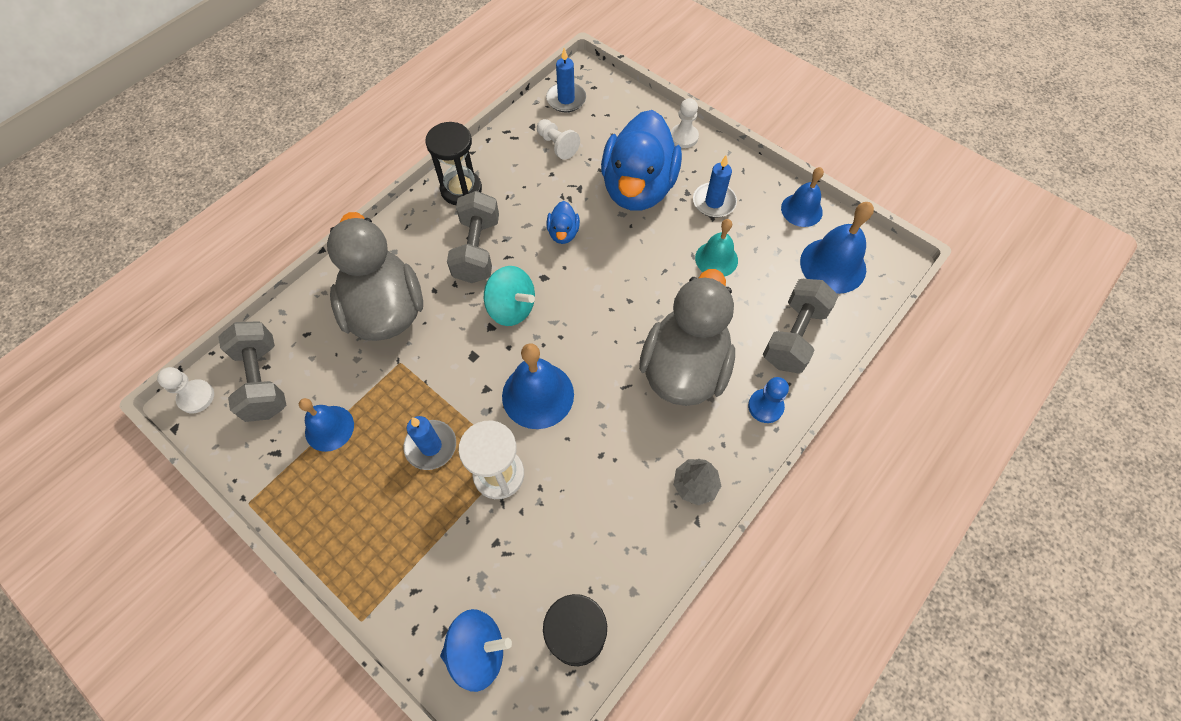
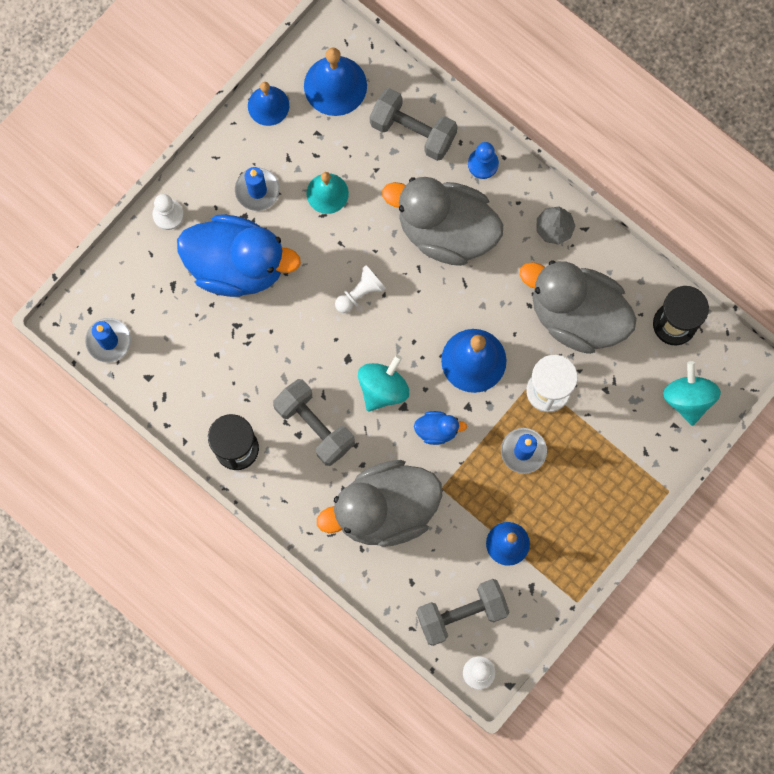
camera: 90 degrees left, 15 degrees up
blue spinning top [440,609,512,692] -> turquoise spinning top [663,361,721,426]
grey dumbbell [447,191,499,283] -> grey dumbbell turned 45 degrees clockwise [273,379,355,466]
white pawn [537,119,580,160] -> white pawn moved to [335,265,386,313]
blue duck [547,201,580,244] -> blue duck moved to [414,411,467,445]
none -> grey duck [519,260,637,354]

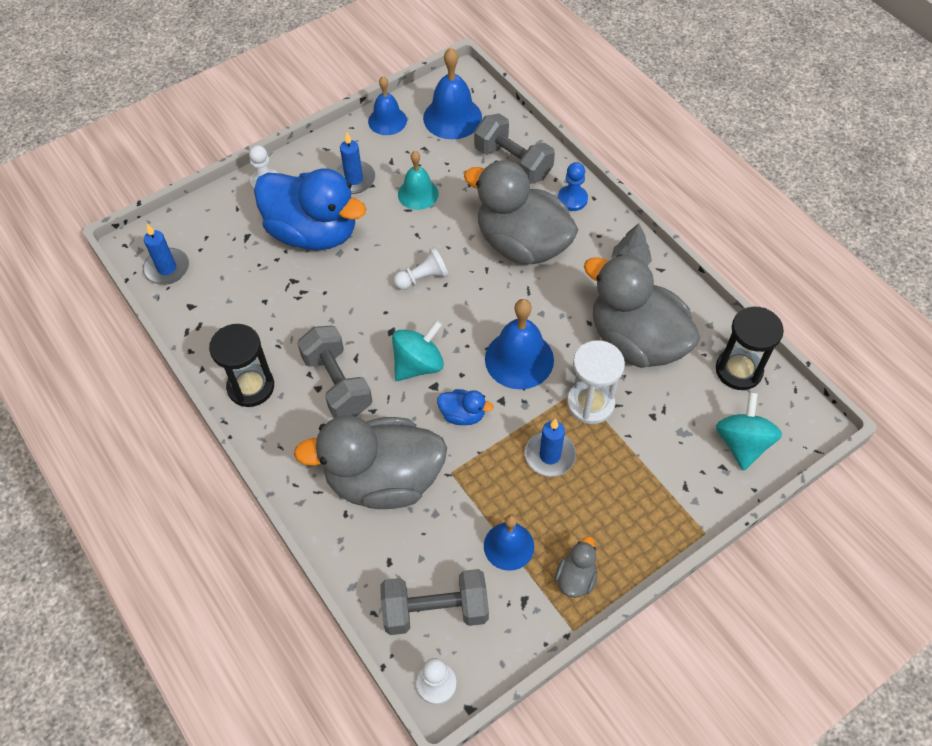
camera: 15 degrees right, 20 degrees down
none -> grey duck [555,536,598,598]

